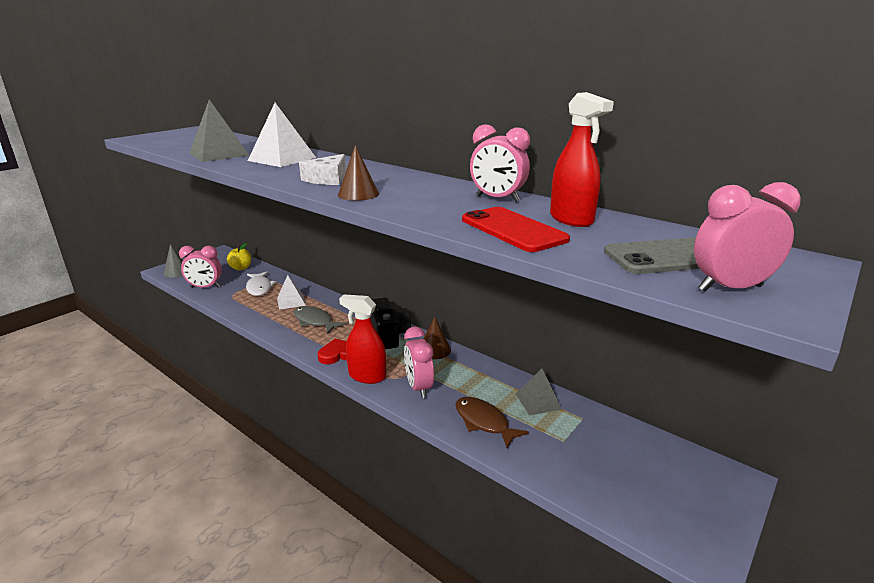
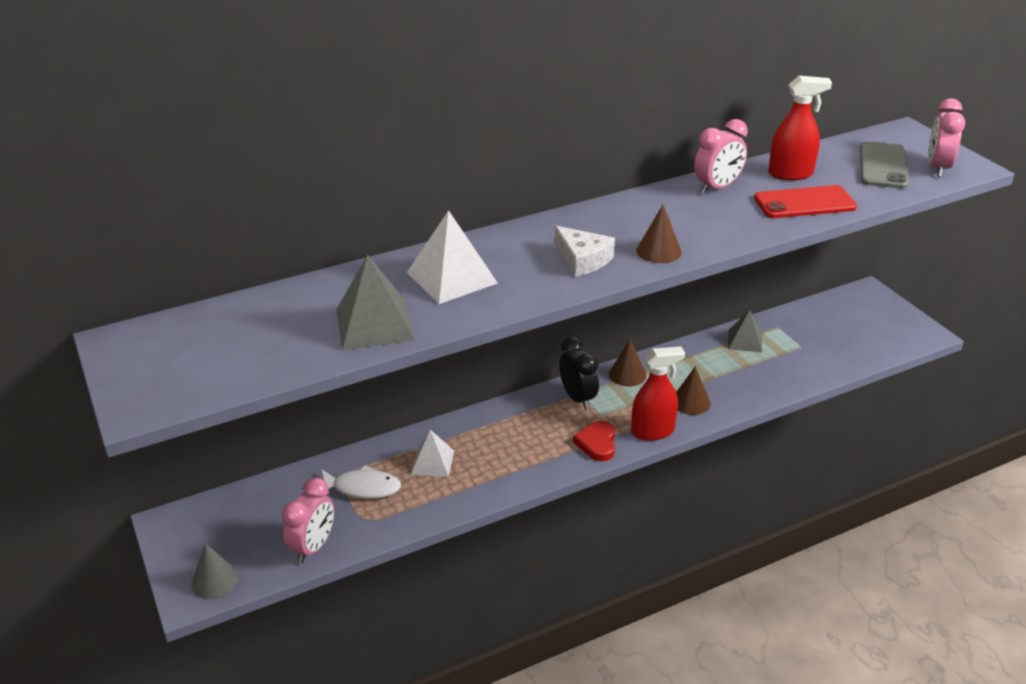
camera: 65 degrees left, 10 degrees up
yellow apple [227,243,251,271] -> none
grey fish [294,306,346,334] -> none
red spray bottle [339,294,386,384] -> red spray bottle turned 150 degrees counterclockwise [631,347,685,441]
black camera [370,297,411,349] -> black clock [559,337,599,410]
pink clock [404,327,434,399] -> brown cone [676,366,711,415]
brown fish [456,397,529,449] -> none

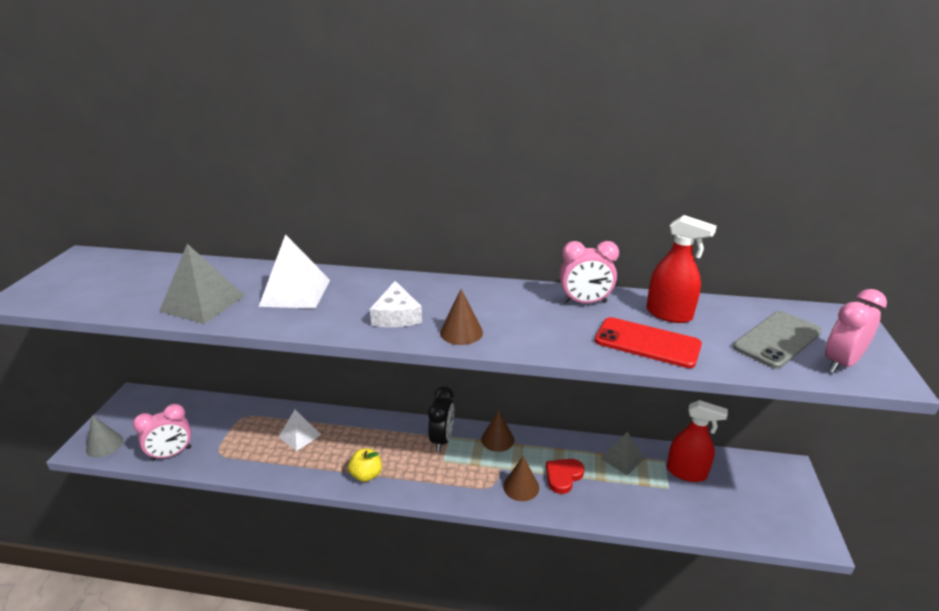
camera: 35 degrees right, 5 degrees down
white fish [321,465,401,499] -> none
red heart [573,421,615,461] -> red heart moved to [546,459,584,494]
red spray bottle [631,347,685,441] -> red spray bottle moved to [667,400,728,482]
none -> yellow apple [348,449,382,482]

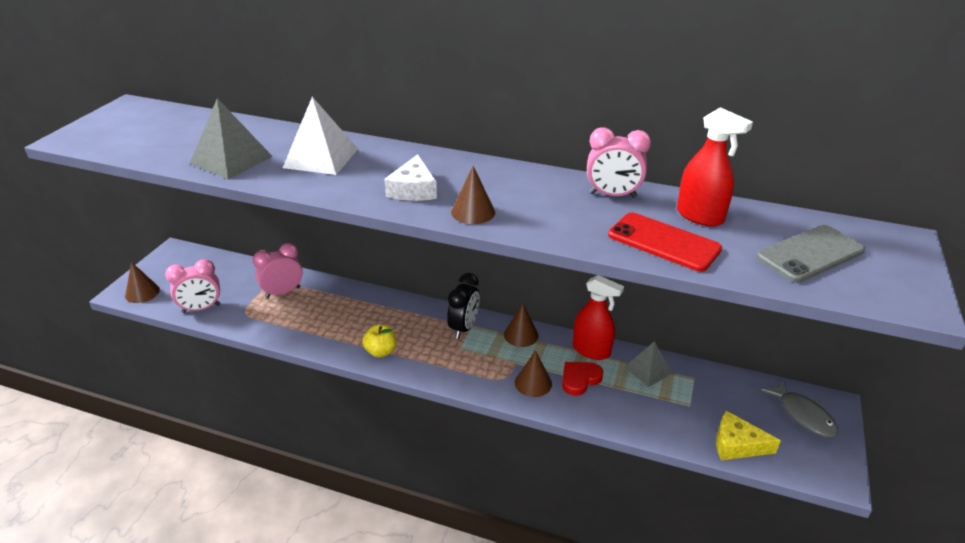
camera: 10 degrees right, 5 degrees up
grey cone [86,415,123,457] -> brown cone [125,262,160,303]
white pyramid [279,410,321,451] -> none
red spray bottle [667,400,728,482] -> red spray bottle moved to [573,275,624,360]
pink clock [825,289,887,373] -> pink clock moved to [252,243,303,298]
none -> yellow cheese [716,411,781,460]
none -> grey fish [761,379,838,437]

